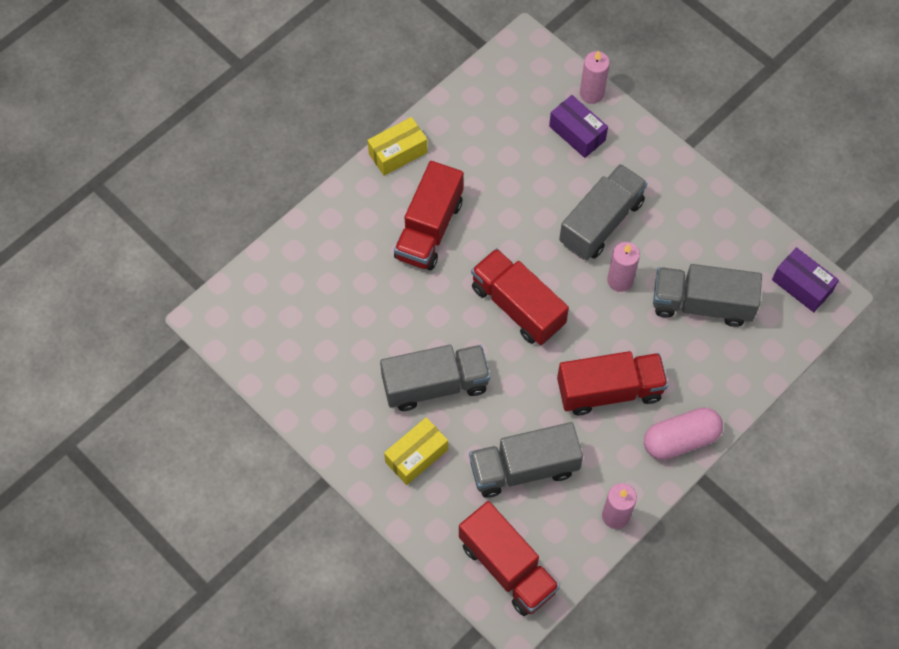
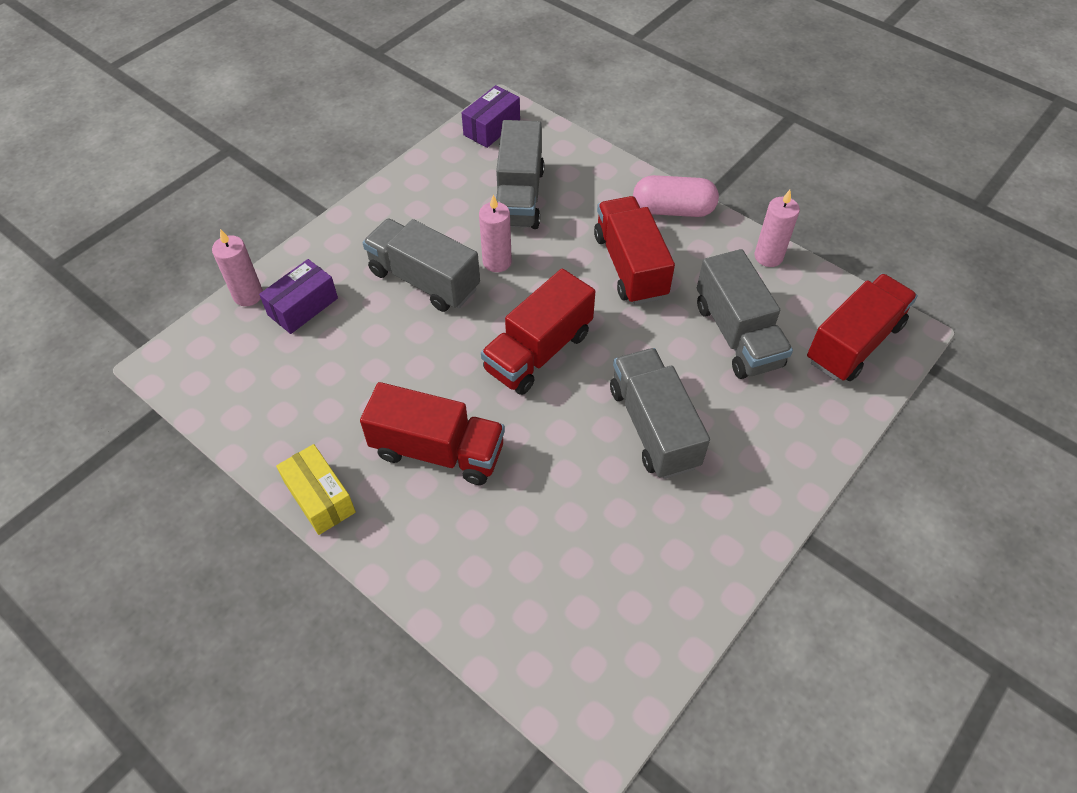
camera: 95 degrees left, 10 degrees down
yellow box [384,417,448,485] -> none
pink capsule [644,407,723,460] -> pink capsule turned 60 degrees counterclockwise [633,175,719,217]

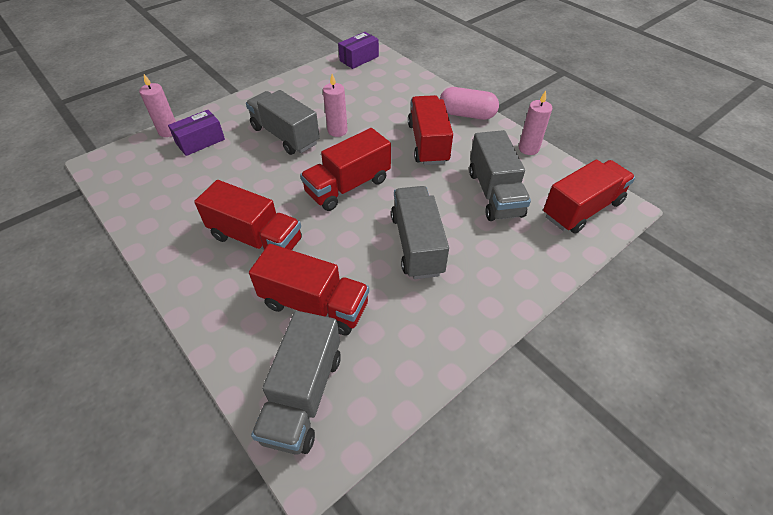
camera: 10 degrees right, 5 degrees down
yellow box [276,444,356,535] -> none
grey truck [496,120,544,229] -> grey truck moved to [251,311,341,454]
none -> red truck [249,244,369,335]

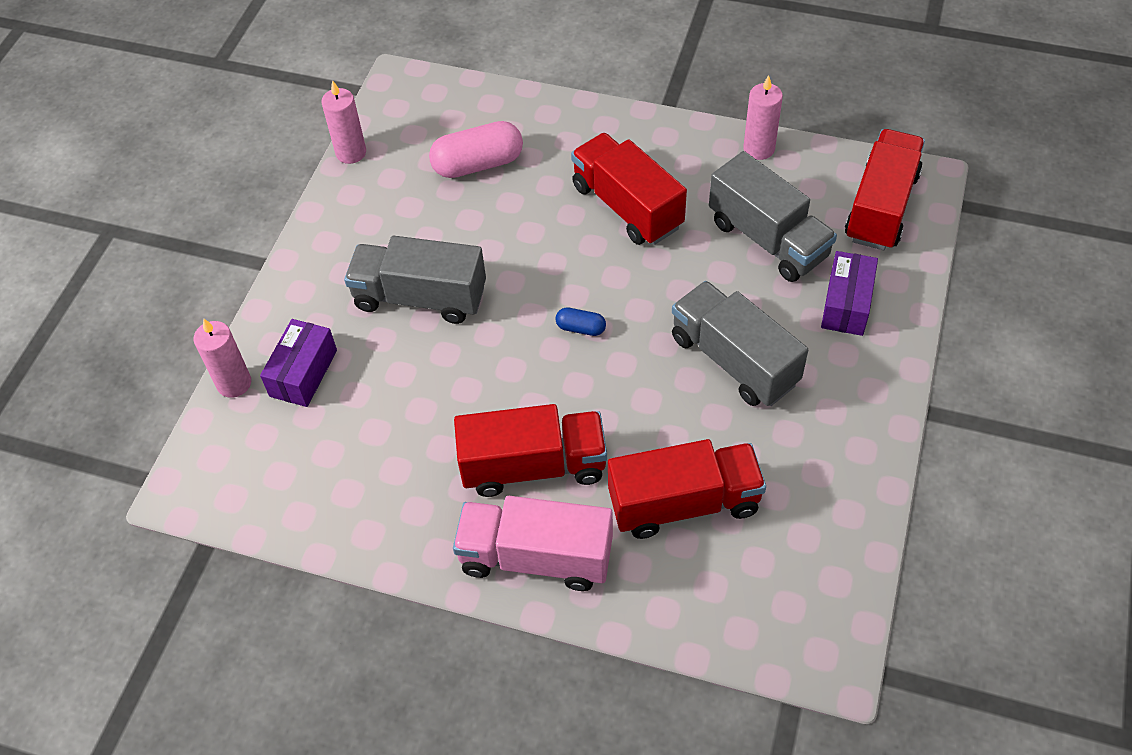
camera: 30 degrees left, 5 degrees up
grey truck [251,311,341,454] -> none
red truck [300,128,391,211] -> blue capsule [555,308,606,336]
pink candle [323,74,348,137] -> pink candle moved to [322,80,366,164]
purple box [338,32,379,69] -> purple box moved to [821,251,878,336]
pink capsule [440,87,499,120] -> pink capsule moved to [429,121,523,178]
none -> pink truck [453,496,613,591]

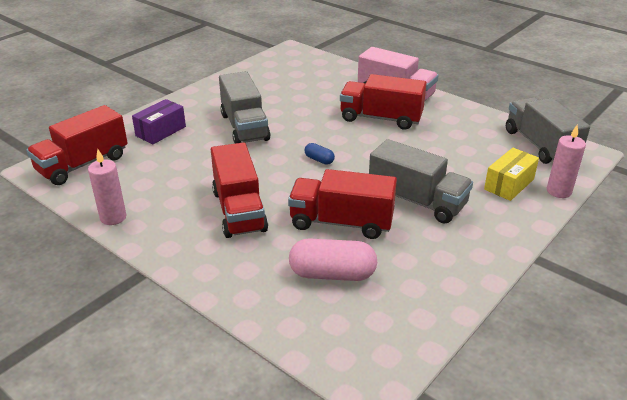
camera: 160 degrees left, 20 degrees down
purple box [260,319,337,407] -> yellow box [484,148,539,201]
pink candle [322,80,366,164] -> none
red truck [608,439,766,539] -> red truck moved to [288,169,397,239]
grey truck [709,151,837,282] -> grey truck moved to [506,97,590,164]

